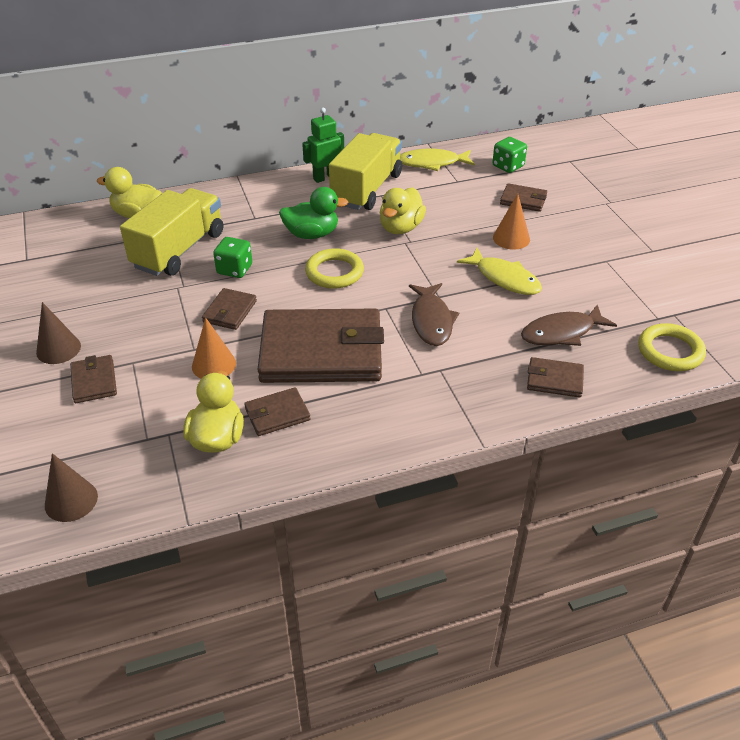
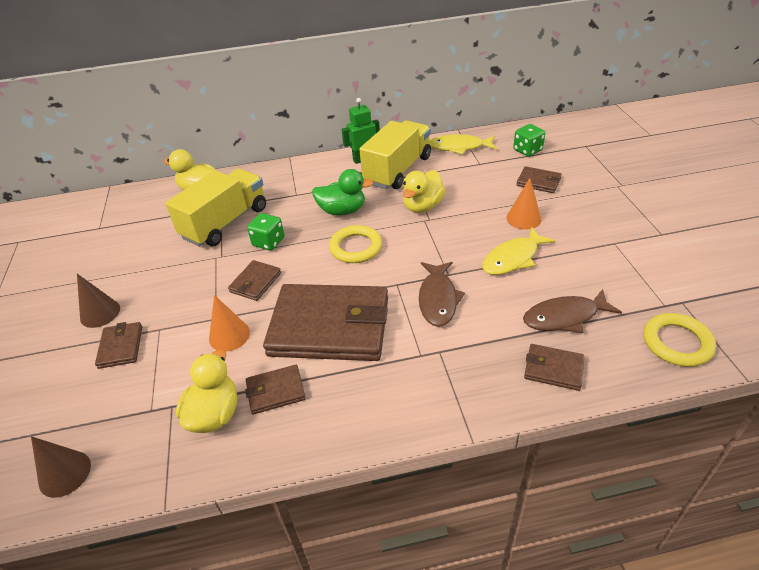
camera: 10 degrees right, 0 degrees up
yellow fish [457,247,542,295] -> yellow fish turned 90 degrees clockwise [482,227,555,275]

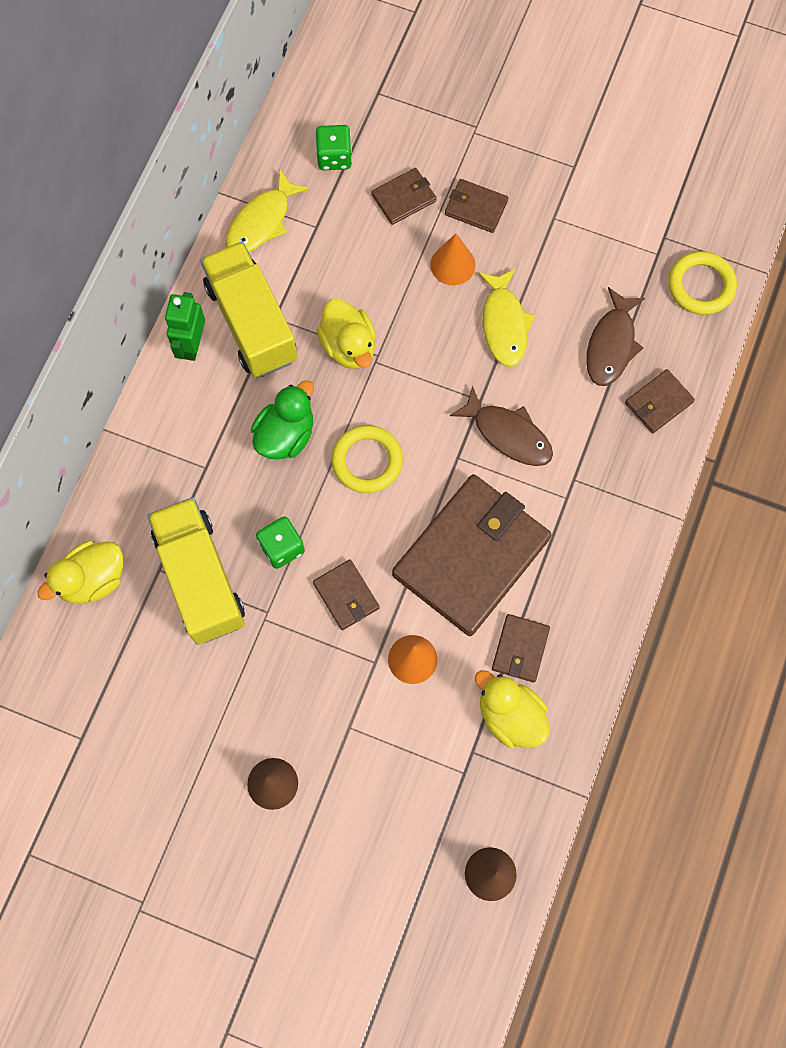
camera: 60 degrees left, 30 degrees up
brown wallet [95,322,142,369] -> brown wallet moved to [445,179,508,233]

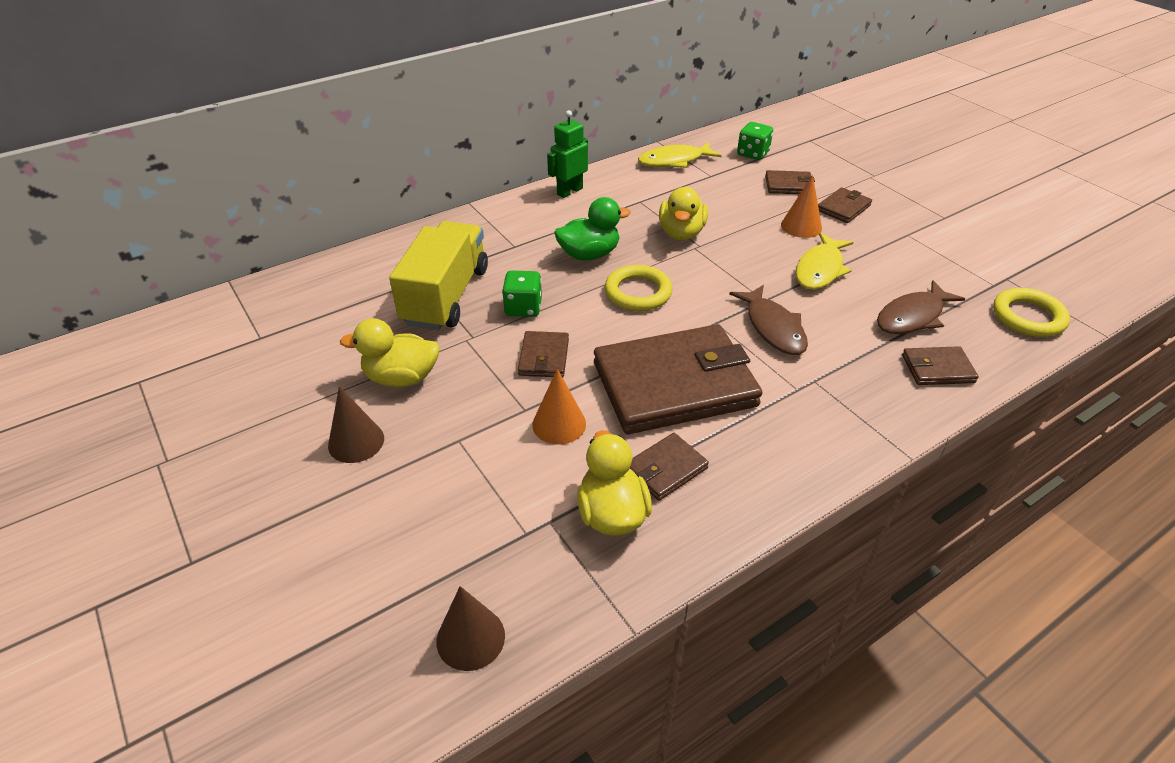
camera: 35 degrees right, 30 degrees down
yellow duck [37,541,123,604] -> yellow duck moved to [340,318,440,387]
yellow truck [200,242,298,377] -> none
brown wallet [445,179,508,233] -> brown wallet turned 75 degrees clockwise [818,187,872,223]

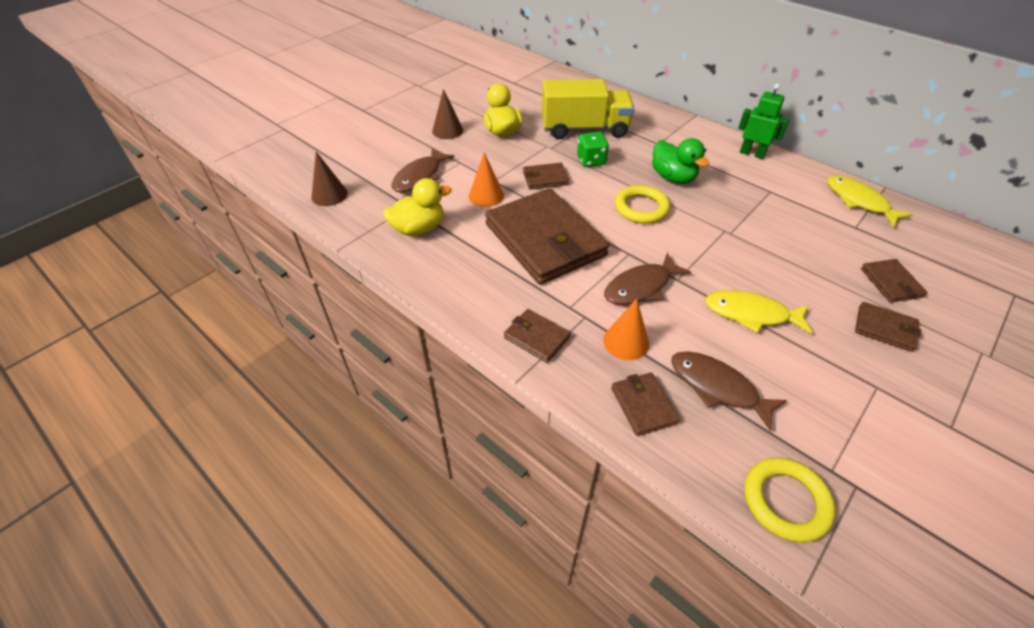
camera: 75 degrees right, 5 degrees up
brown wallet [630,433,709,501] -> brown wallet moved to [504,309,571,363]
yellow duck [659,186,708,240] -> none
green dice [737,122,773,160] -> none
orange cone [781,175,822,238] -> orange cone moved to [603,298,649,360]
none -> brown fish [391,148,455,193]

